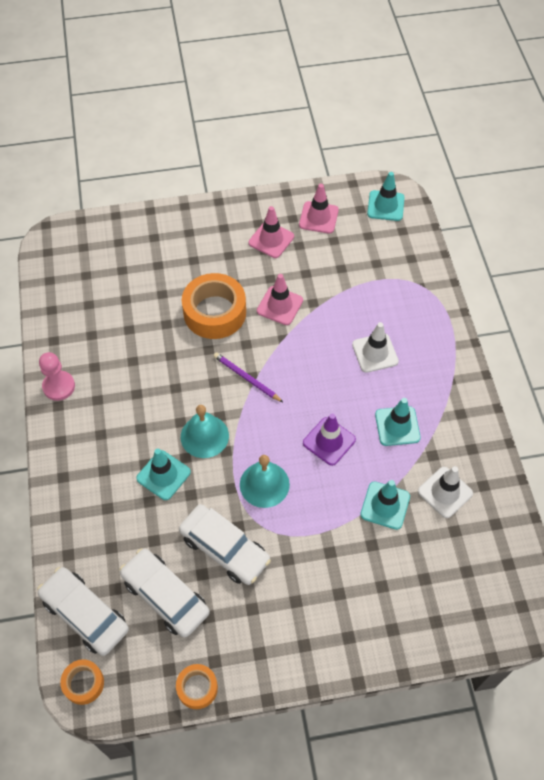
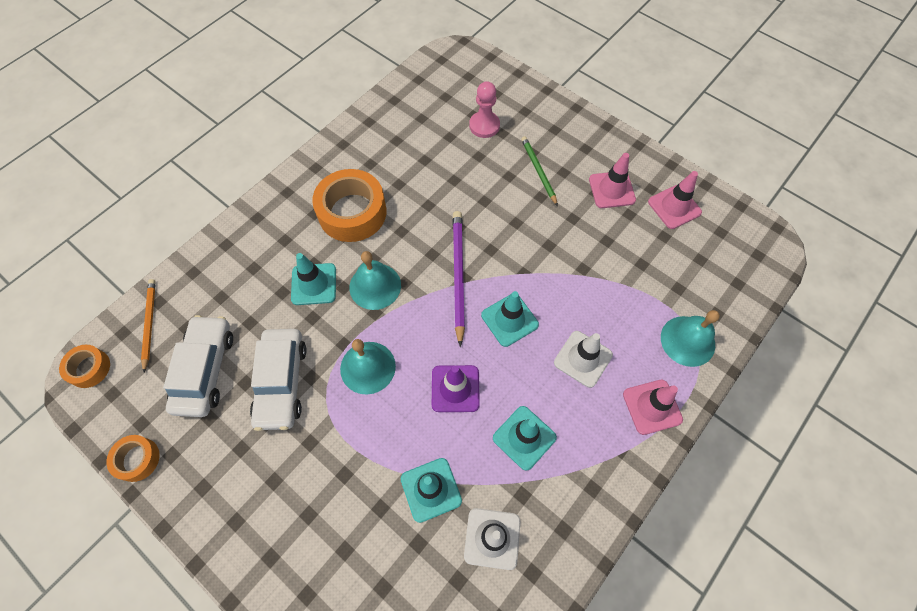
camera: 50 degrees right, 5 degrees up
white car [37,567,129,656] -> orange pencil [141,279,156,372]
pink pawn [39,352,75,401] -> pink pawn moved to [469,81,500,138]
orange tape [182,273,246,339] -> orange tape moved to [312,169,387,242]
purple pencil [214,352,283,402] -> purple pencil [453,211,465,347], size x1.54
pink traffic cone [257,274,303,325] -> pink traffic cone moved to [623,380,683,435]
turquoise traffic cone [367,172,405,221] -> turquoise traffic cone moved to [481,291,539,347]
none -> green pencil [521,136,558,206]
none -> turquoise bell [661,310,720,367]

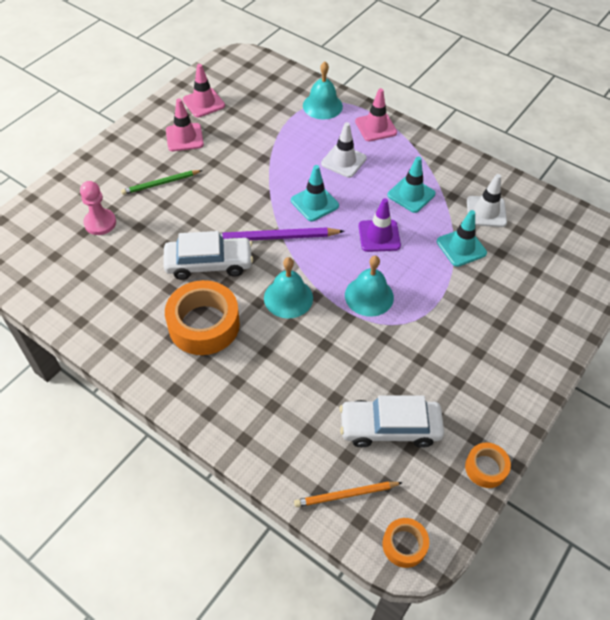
camera: 95 degrees left, 10 degrees down
white car [250,329,307,431] -> white car moved to [163,231,253,280]
turquoise traffic cone [291,253,336,305] -> none

